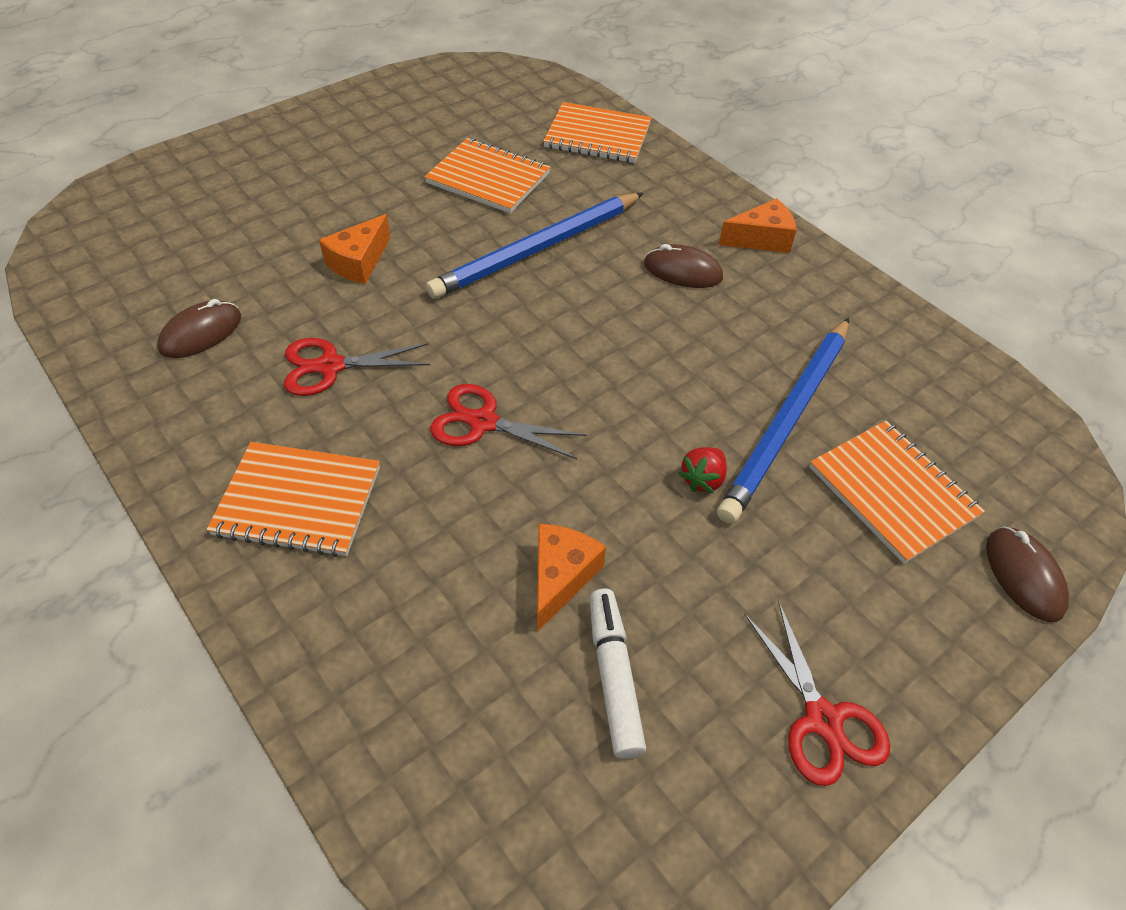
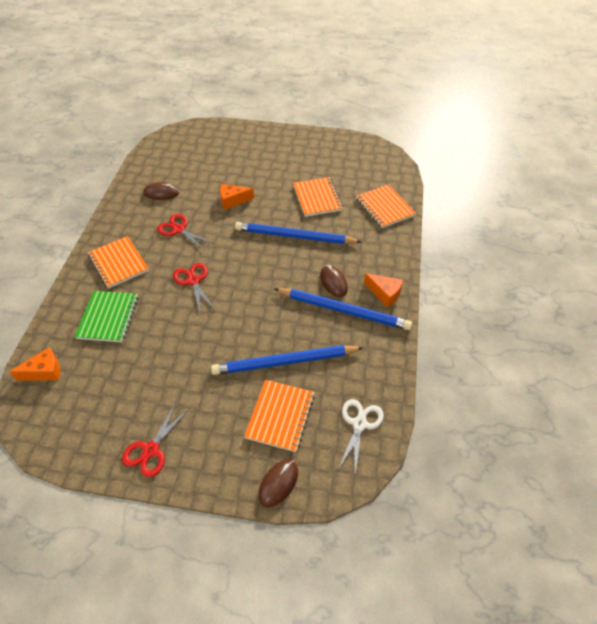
camera: 50 degrees right, 0 degrees up
orange cheese [537,524,606,632] -> orange cheese moved to [9,347,60,380]
white marker [590,589,646,759] -> none
red strawberry [679,447,727,493] -> none
none -> green notebook [75,291,138,342]
none -> blue pencil [274,288,412,330]
none -> white scissors [338,399,384,475]

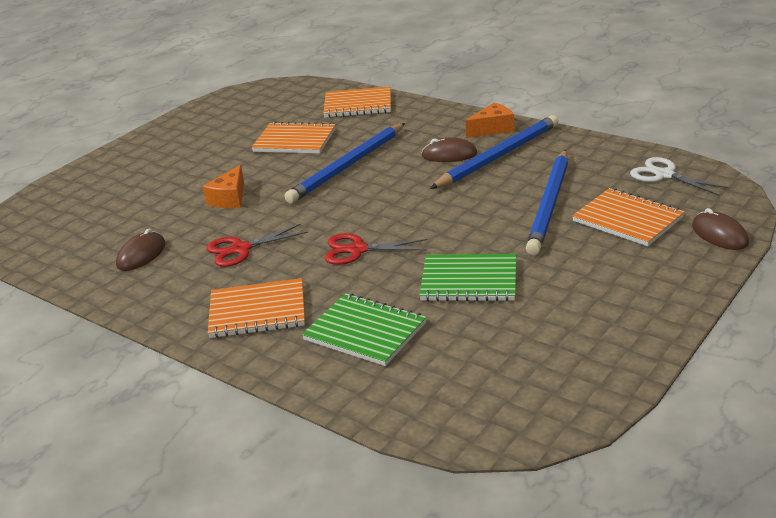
camera: 60 degrees left, 20 degrees down
orange cheese [9,347,60,380] -> none
red scissors [122,402,190,477] -> none
none -> green notebook [419,254,516,301]

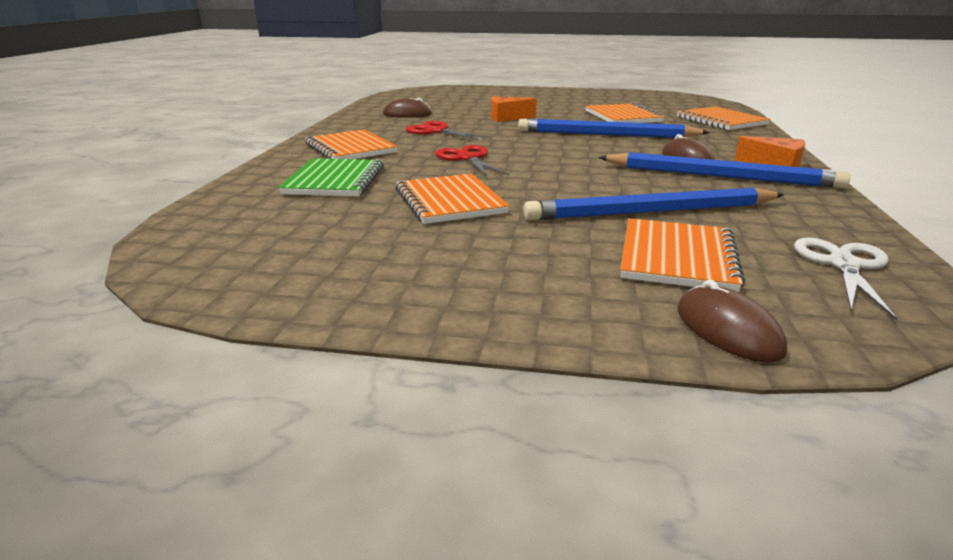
camera: 60 degrees right, 5 degrees down
green notebook [419,254,516,301] -> orange notebook [395,173,509,224]
brown mouse [692,208,749,250] -> brown mouse turned 60 degrees counterclockwise [677,280,787,363]

